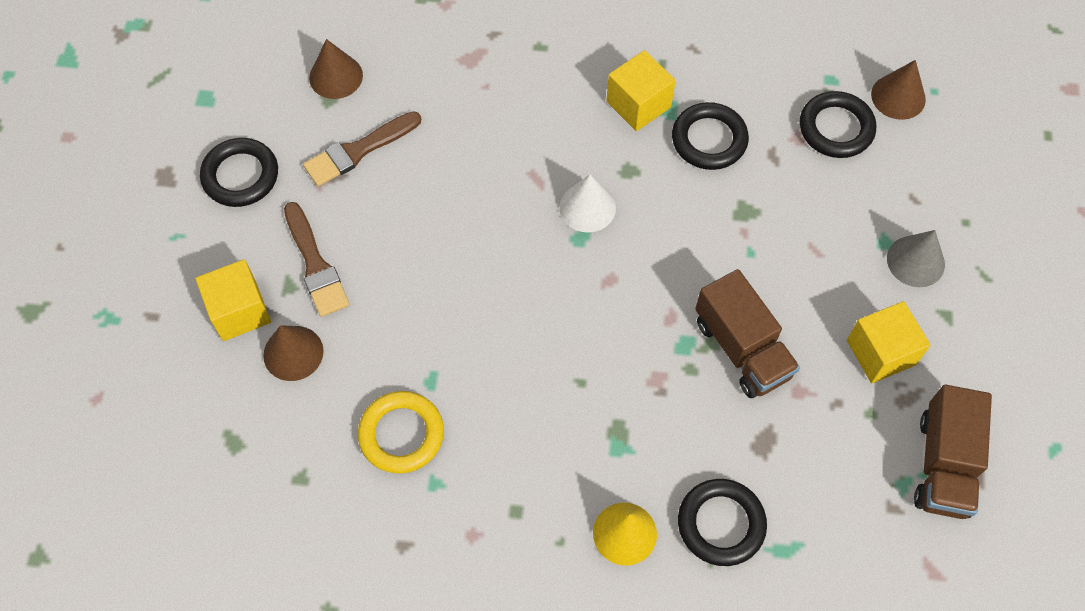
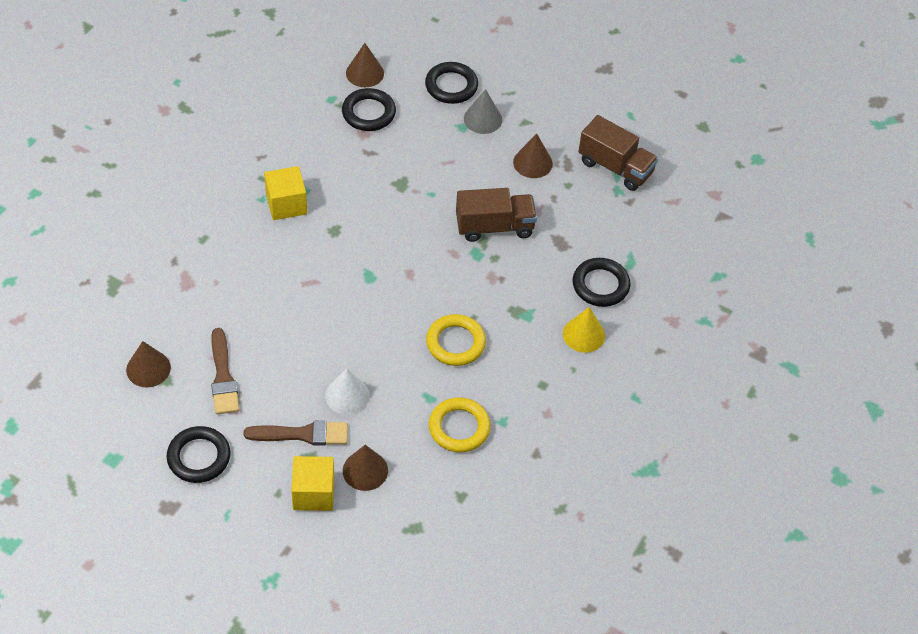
camera: 70 degrees left, 10 degrees down
white cone [559,174,616,233] -> white cone moved to [325,368,370,415]
black ring [672,102,749,170] -> black ring moved to [425,62,478,104]
yellow cube [847,301,930,383] -> brown cone [513,133,553,178]
none -> yellow ring [426,314,486,366]

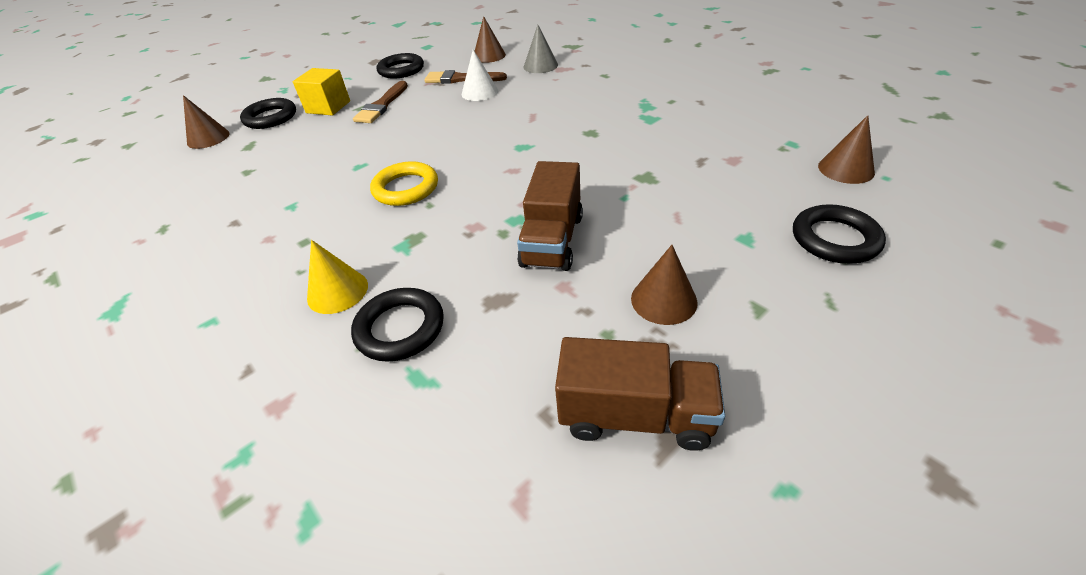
camera: 115 degrees right, 10 degrees down
yellow cube [264,166,307,220] -> none
white cone [325,368,370,415] -> white cone moved to [462,50,499,101]
black ring [342,88,396,131] -> black ring moved to [240,98,296,129]
brown cone [343,445,388,491] -> brown cone moved to [183,95,230,149]
yellow ring [429,397,491,453] -> none
grey cone [464,89,502,134] -> grey cone moved to [524,25,558,73]
brown truck [578,115,658,191] -> brown truck turned 135 degrees counterclockwise [555,337,725,451]

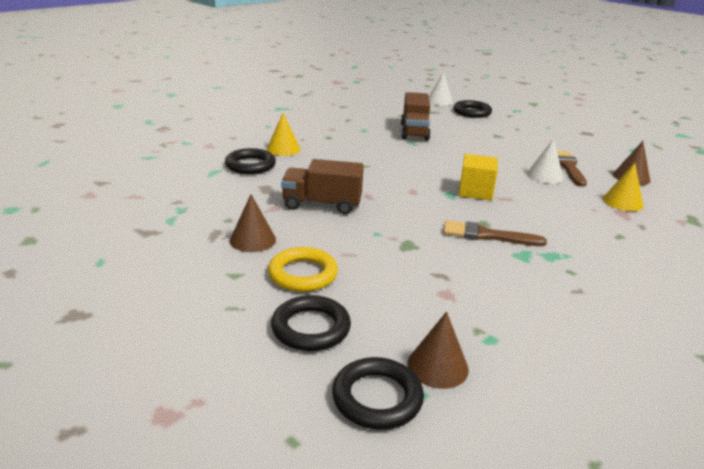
camera: 80 degrees right, 15 degrees down
brown cone [183,95,230,149] -> white cone [429,72,453,106]
yellow cube [293,68,350,116] -> yellow cube moved to [459,154,498,201]
brown brush [353,81,408,123] -> brown brush moved to [443,220,547,246]
yellow ring [370,161,438,206] -> yellow ring moved to [268,247,338,292]
black ring [377,53,424,79] -> black ring moved to [332,357,424,430]
grey cone [524,25,558,73] -> yellow cone [603,163,643,211]
brown truck [555,337,725,451] -> brown truck moved to [401,92,431,141]

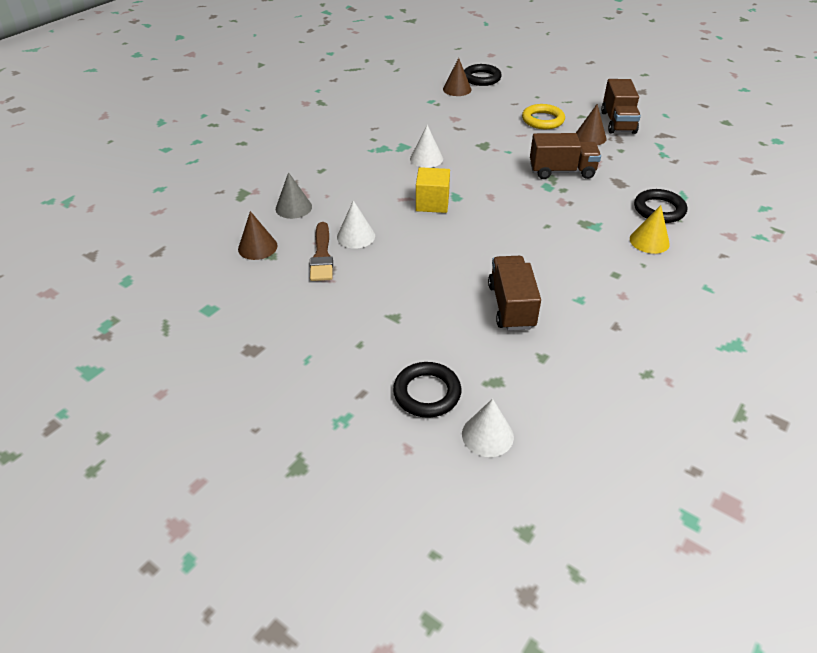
camera: 175 degrees right, 15 degrees up
black ring [271,295,351,351] -> none
brown brush [443,220,547,246] -> white cone [410,125,443,168]
yellow cone [603,163,643,211] -> grey cone [276,172,312,219]
none -> brown truck [601,79,641,134]

